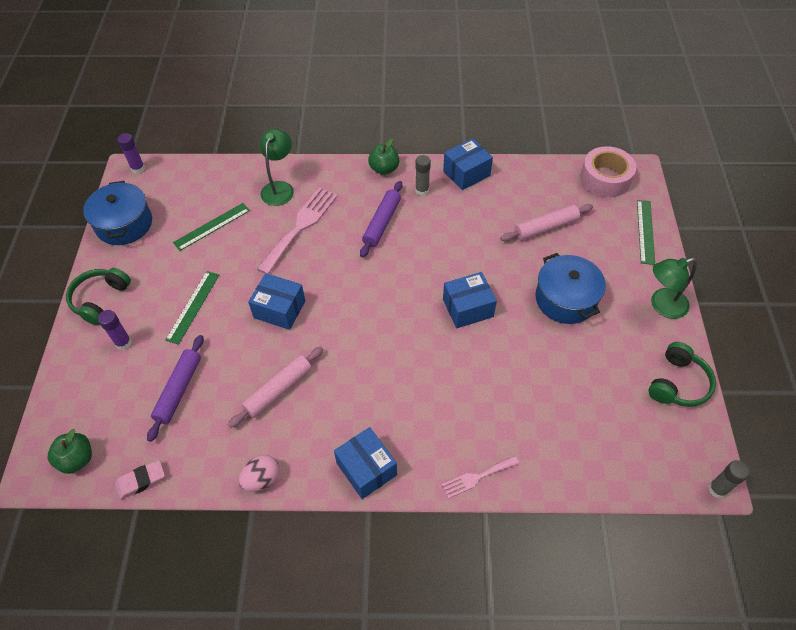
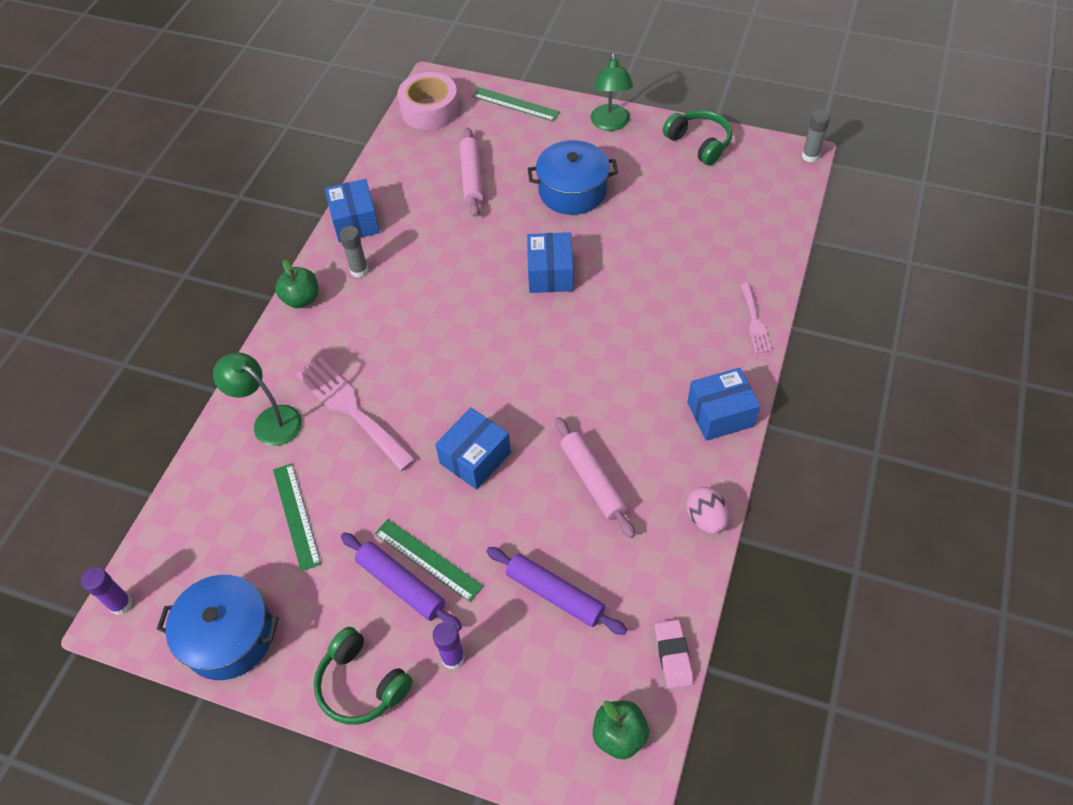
camera: 70 degrees left, 0 degrees up
purple rolling pin [360,181,402,257] -> purple rolling pin moved to [341,533,462,631]

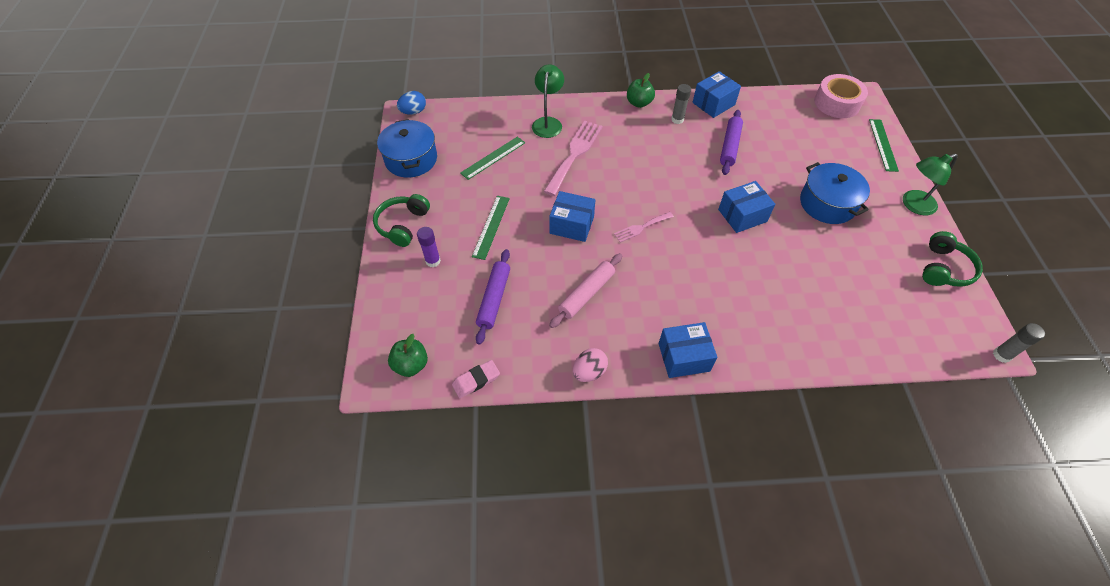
camera: 65 degrees right, 0 degrees up
purple glue stick [81,567,132,615] -> blue egg [397,91,426,115]
purple rolling pin [341,533,462,631] -> purple rolling pin moved to [720,110,743,175]
pink rolling pin [460,127,484,217] -> none
blue box [687,367,760,441] -> blue box turned 60 degrees counterclockwise [659,322,717,378]
pink fork [741,283,772,353] -> pink fork moved to [614,212,674,243]

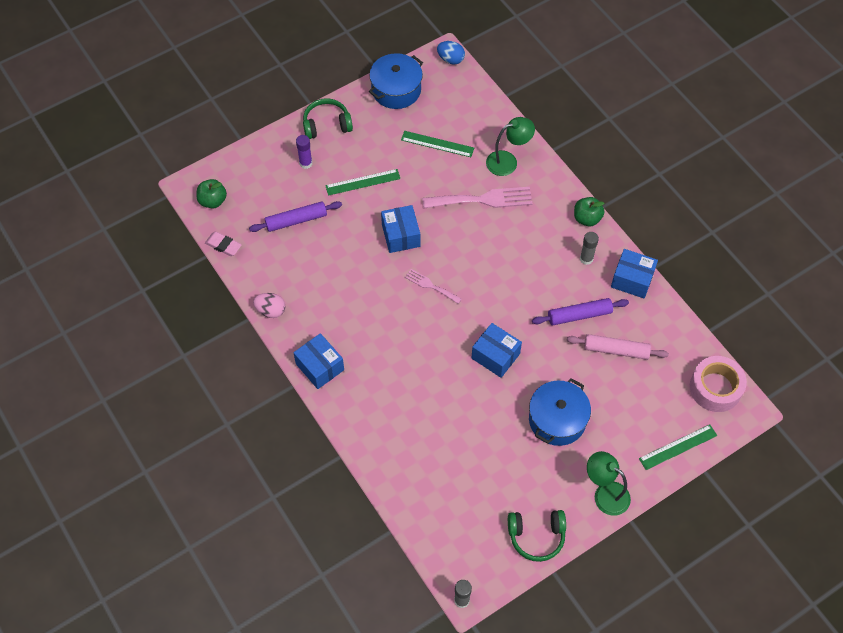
camera: 60 degrees right, 5 degrees up
pink rolling pin [549,253,622,328] -> pink rolling pin moved to [567,334,669,360]

